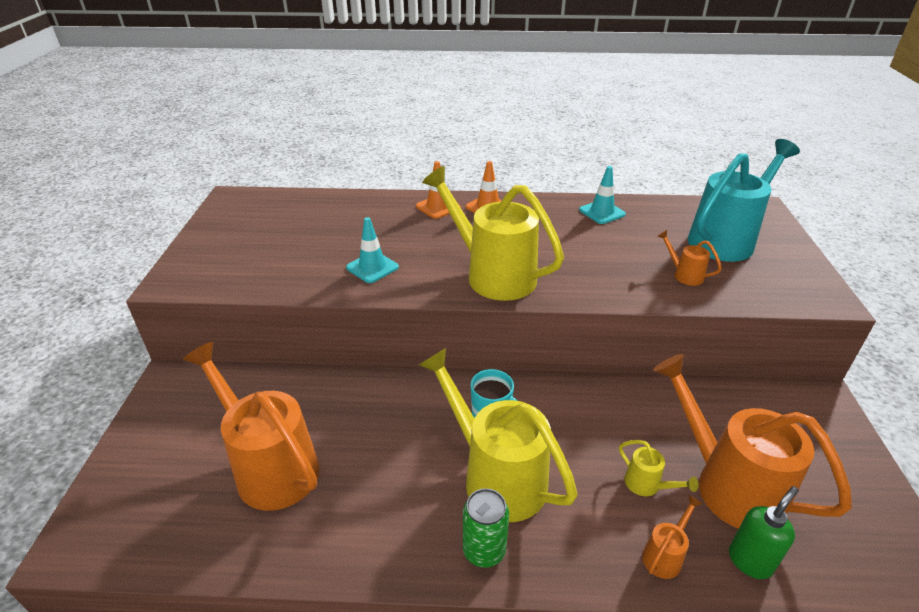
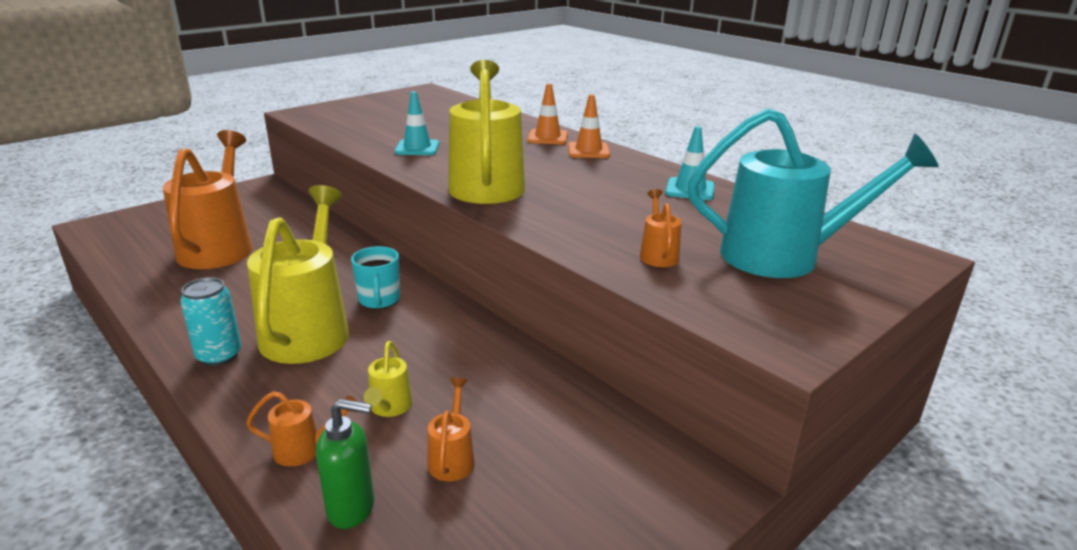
camera: 45 degrees right, 10 degrees down
green can [463,488,509,568] -> turquoise can [180,277,241,366]
orange watering can [653,354,852,529] -> orange watering can [428,378,475,482], size x0.42

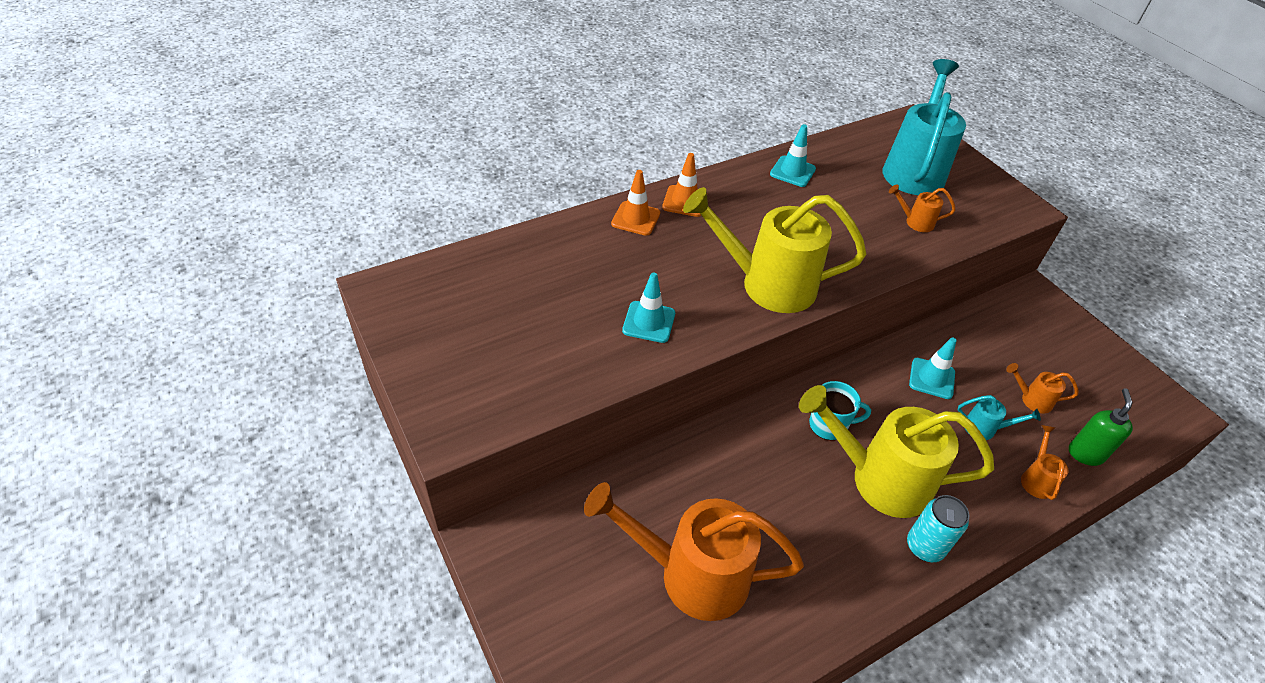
camera: 80 degrees left, 20 degrees up
yellow watering can [364,341,412,417] -> turquoise watering can [958,395,1041,440]
none -> turquoise traffic cone [909,337,957,399]

